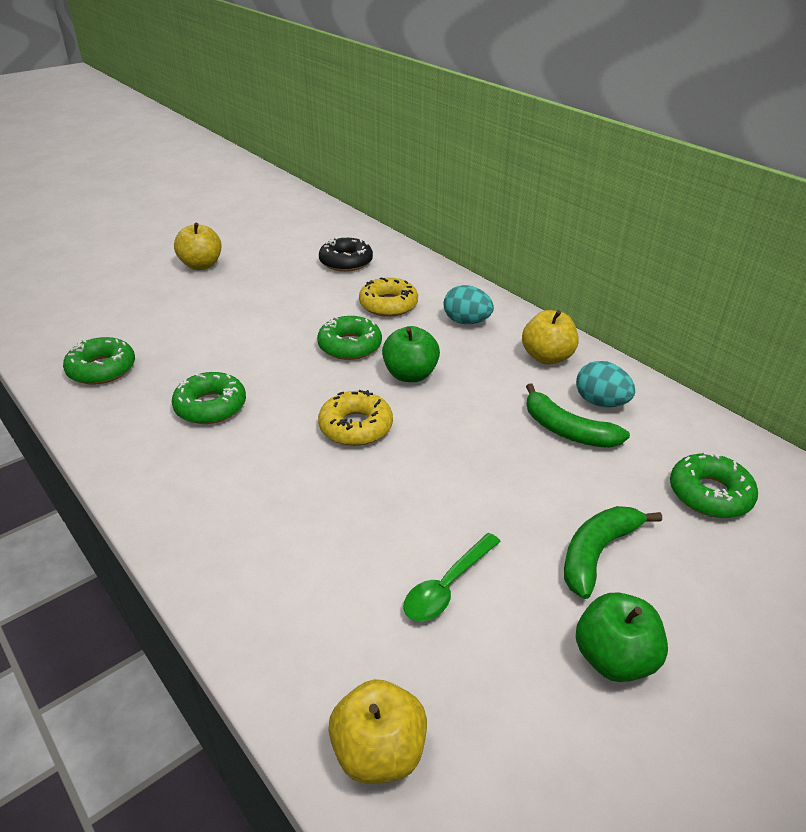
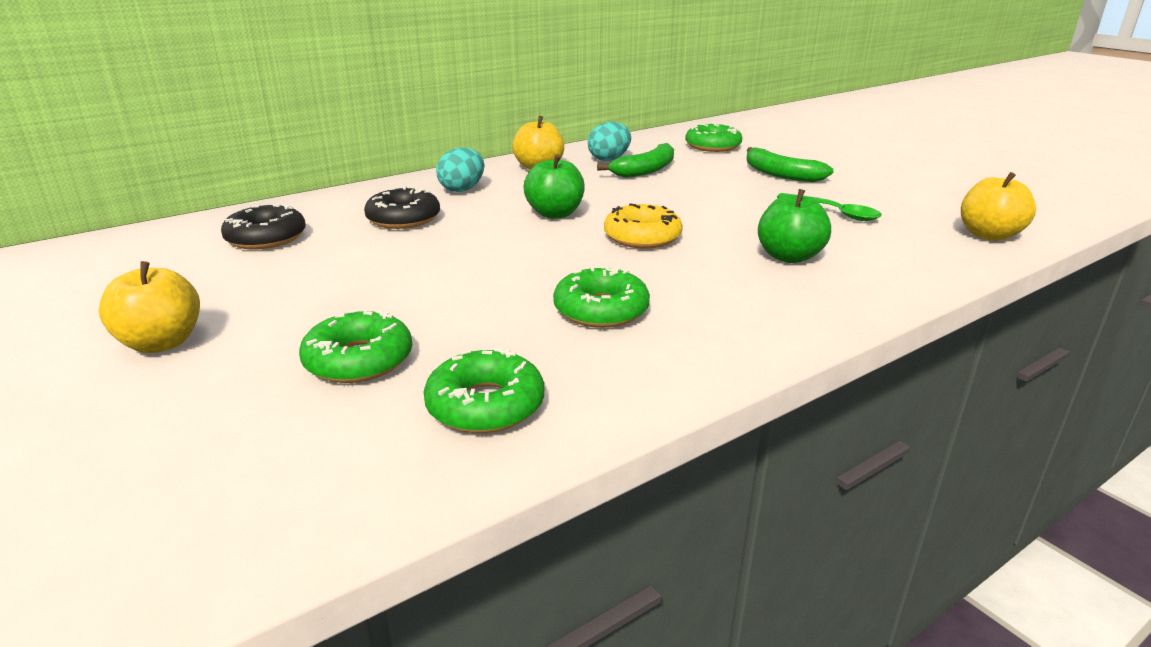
camera: 85 degrees left, 10 degrees down
green donut [317,316,382,360] -> green donut moved to [299,310,412,383]
yellow donut [359,277,418,317] -> black donut [364,186,440,229]
green apple [576,593,668,682] -> green apple moved to [758,189,831,263]

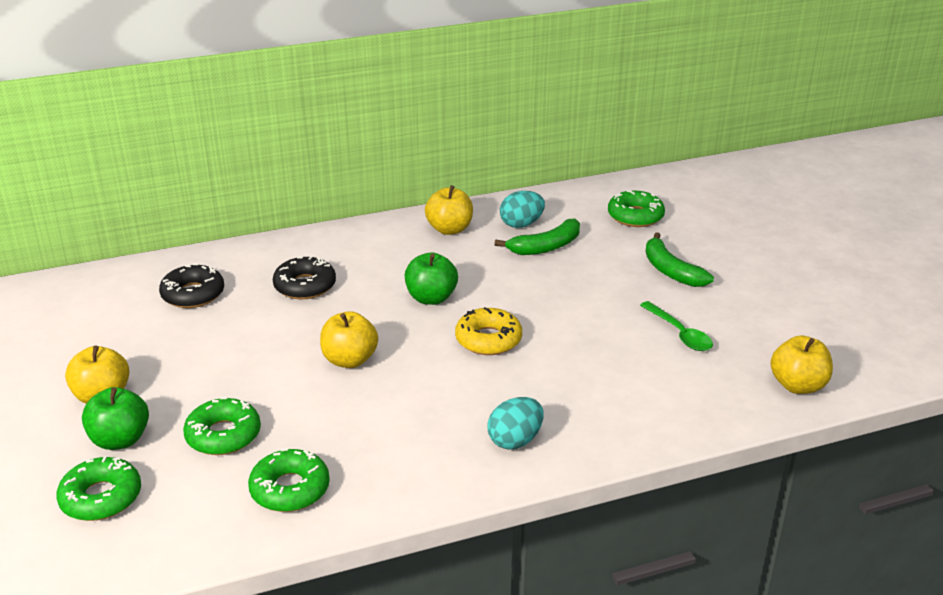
camera: 15 degrees right, 5 degrees up
turquoise egg [436,148,484,192] -> turquoise egg moved to [488,397,544,450]
green donut [553,265,650,328] -> green donut moved to [56,456,141,521]
green apple [758,189,831,263] -> green apple moved to [82,387,149,450]
none -> yellow apple [320,311,378,368]

